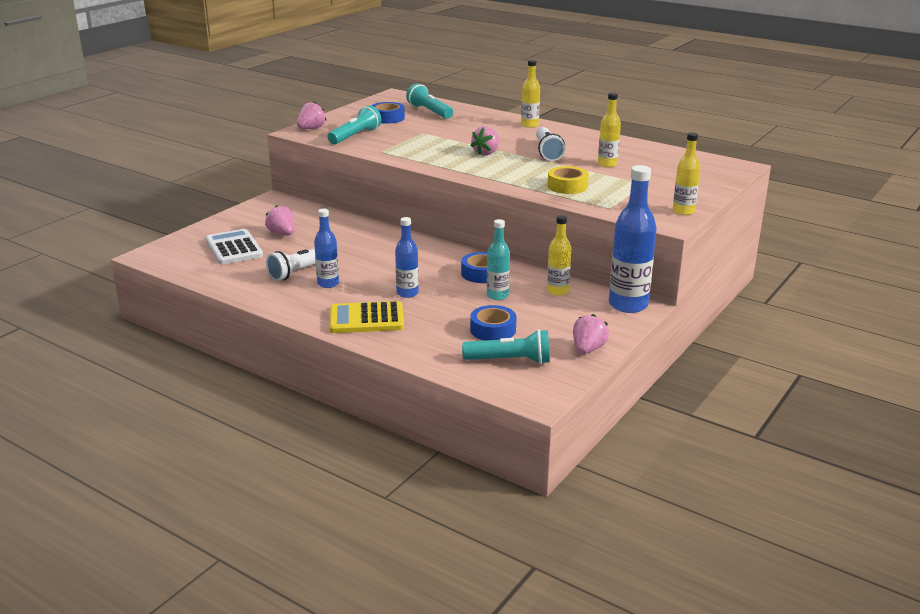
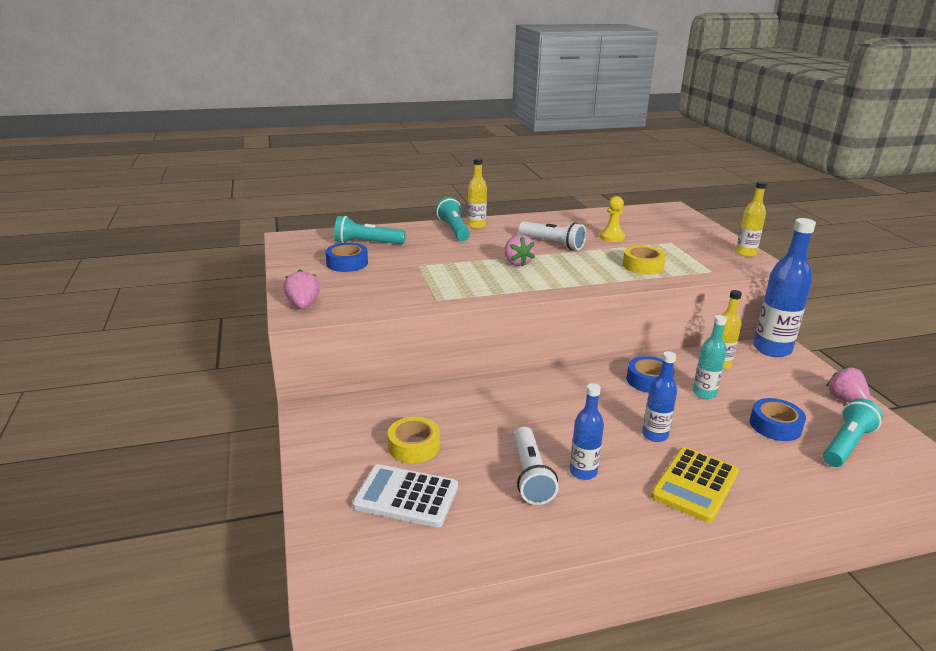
camera: 50 degrees left, 0 degrees up
pink strawberry [265,205,295,235] -> yellow tape [388,417,440,463]
turquoise flashlight [328,105,381,144] -> turquoise flashlight moved to [436,197,470,241]
yellow bottle [598,93,621,167] -> yellow pawn [600,196,625,242]

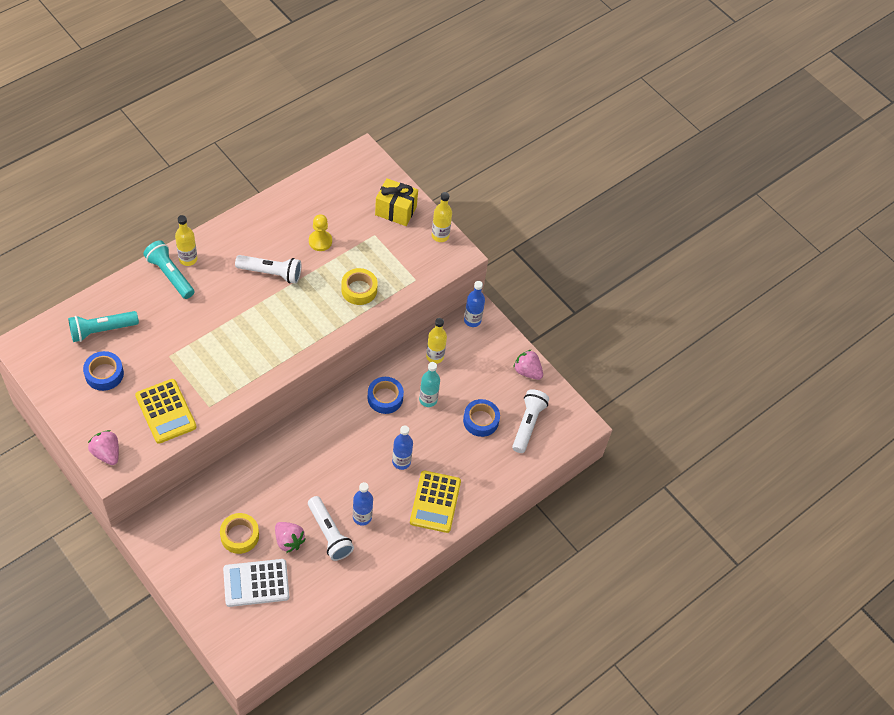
camera: 30 degrees left, 30 degrees up
pink strawberry [504,235,535,266] -> pink strawberry moved to [275,522,306,553]
blue bottle [753,218,816,357] -> blue bottle [464,281,485,327], size x0.57
turquoise flashlight [823,398,883,467] -> white flashlight [512,389,549,453]
none -> yellow calculator [135,379,197,444]
none -> yellow gift [375,178,418,226]

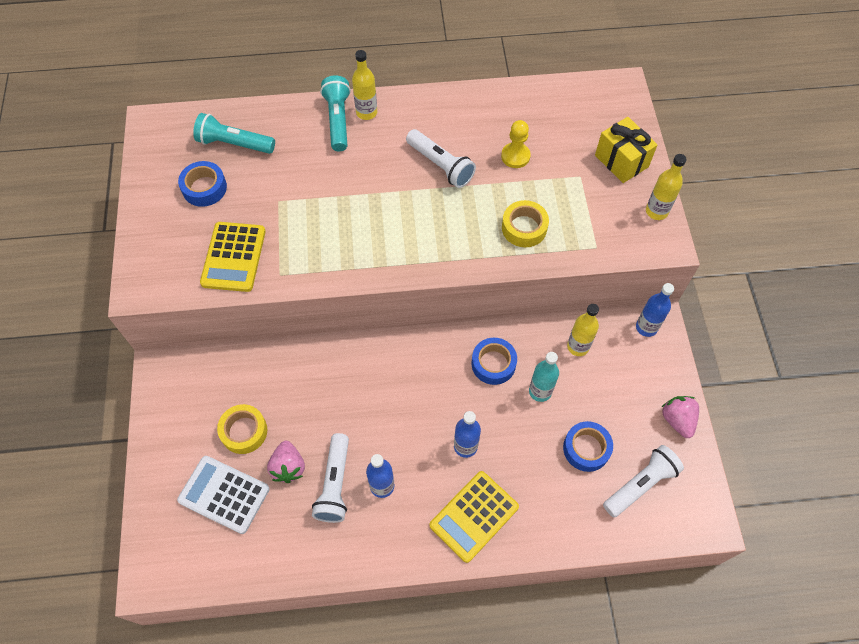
camera: 40 degrees right, 5 degrees up
pink strawberry [88,430,119,465] -> none

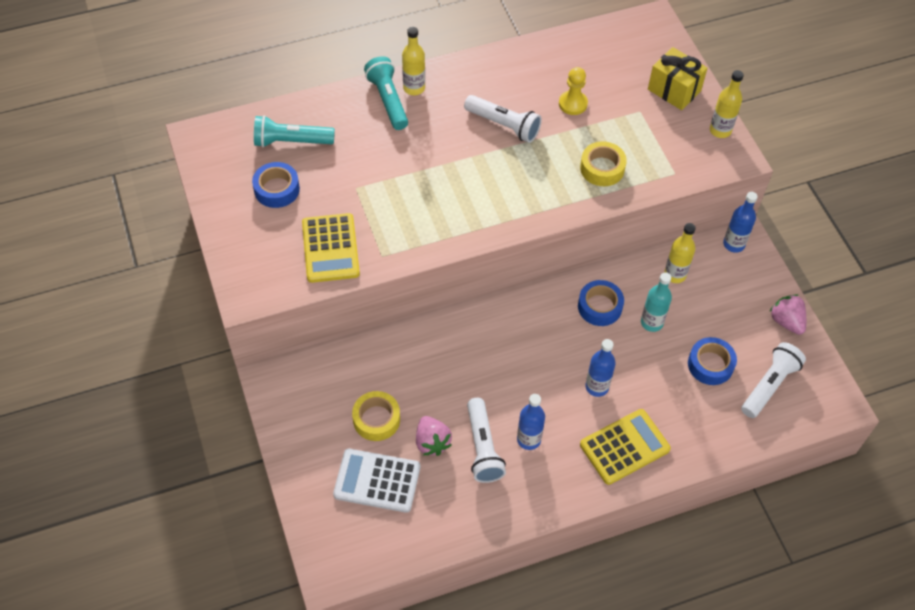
camera: 15 degrees left, 5 degrees down
yellow calculator [429,471,519,563] -> yellow calculator turned 150 degrees counterclockwise [580,409,671,485]

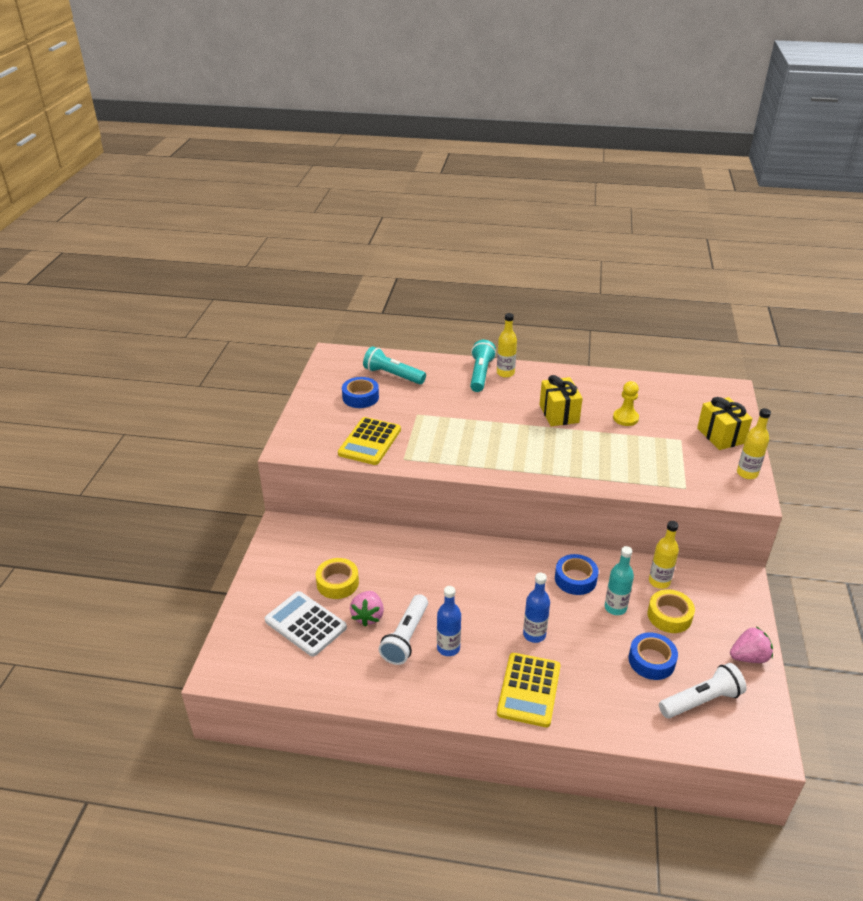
camera: 30 degrees right, 20 degrees down
white flashlight [464,95,542,143] -> yellow gift [539,375,583,426]
yellow tape [580,141,627,186] -> yellow tape moved to [648,589,695,633]
yellow calculator [580,409,671,485] -> yellow calculator turned 105 degrees clockwise [497,653,560,727]
blue bottle [723,192,758,253] -> none
pink strawberry [769,294,806,335] -> pink strawberry turned 75 degrees clockwise [730,626,773,663]

